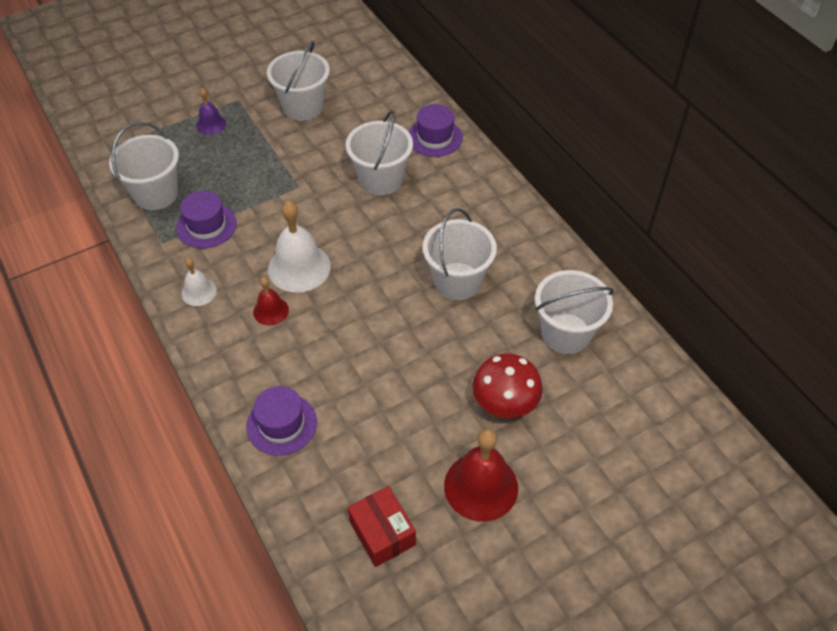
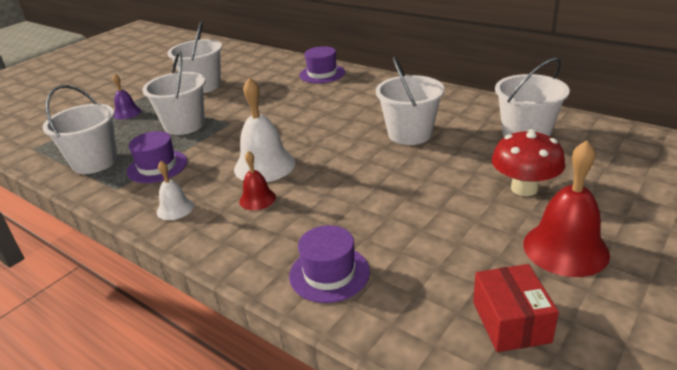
camera: 20 degrees left, 20 degrees down
white bucket [346,110,413,195] -> white bucket moved to [142,51,205,135]
red box [348,486,416,567] -> red box turned 45 degrees clockwise [473,264,559,352]

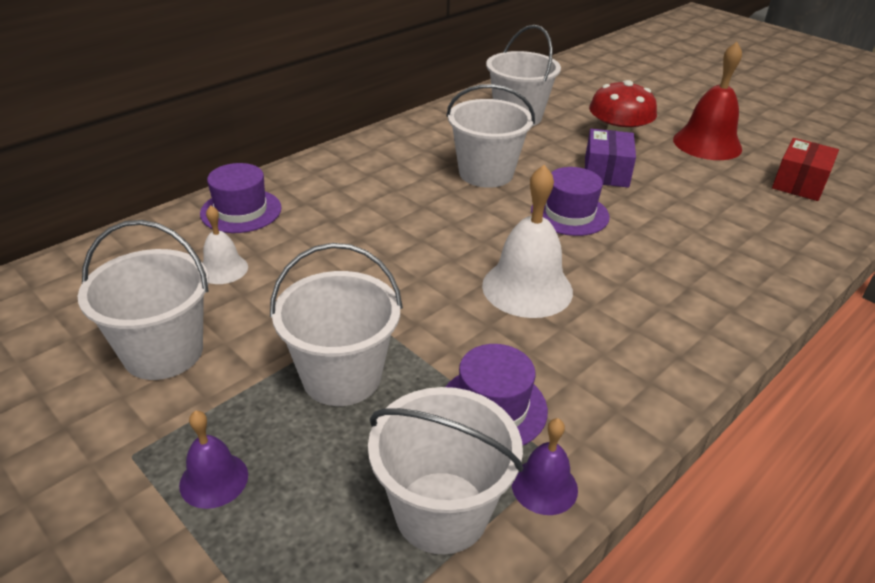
camera: 85 degrees left, 5 degrees up
white bell [157,161,194,220] -> white bell moved to [203,206,248,284]
red bell [239,151,276,210] -> none
purple hat [289,225,370,303] -> purple hat moved to [531,167,610,236]
red box [473,264,559,352] -> red box turned 60 degrees counterclockwise [772,138,839,201]
none -> purple bell [512,418,578,515]
none -> purple box [585,129,636,188]

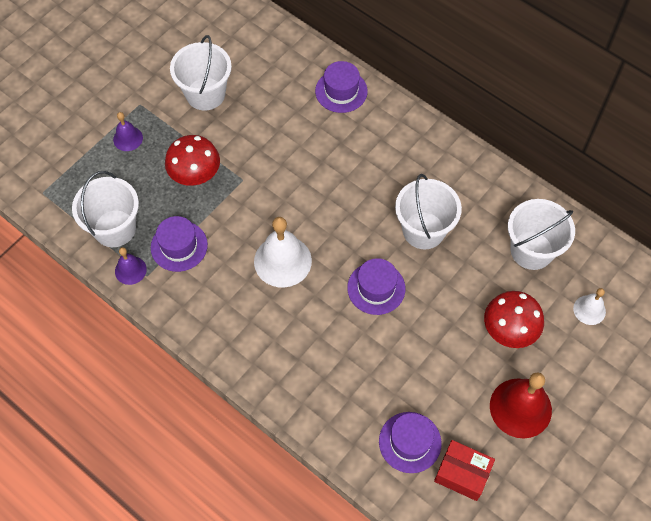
camera: 85 degrees right, 25 degrees up
white bell [203,206,248,284] -> white bell moved to [573,288,606,325]
white bucket [270,243,403,406] -> red mushroom [165,135,220,186]
purple box [585,129,636,188] -> none
none -> purple hat [379,412,442,473]

